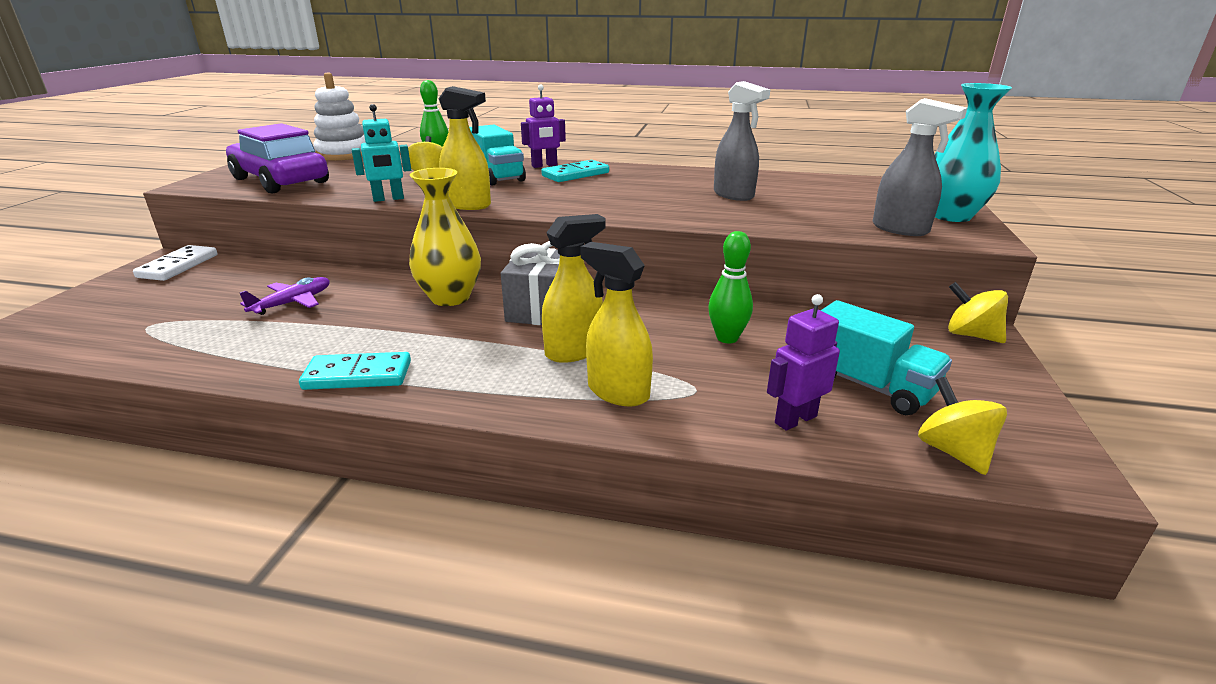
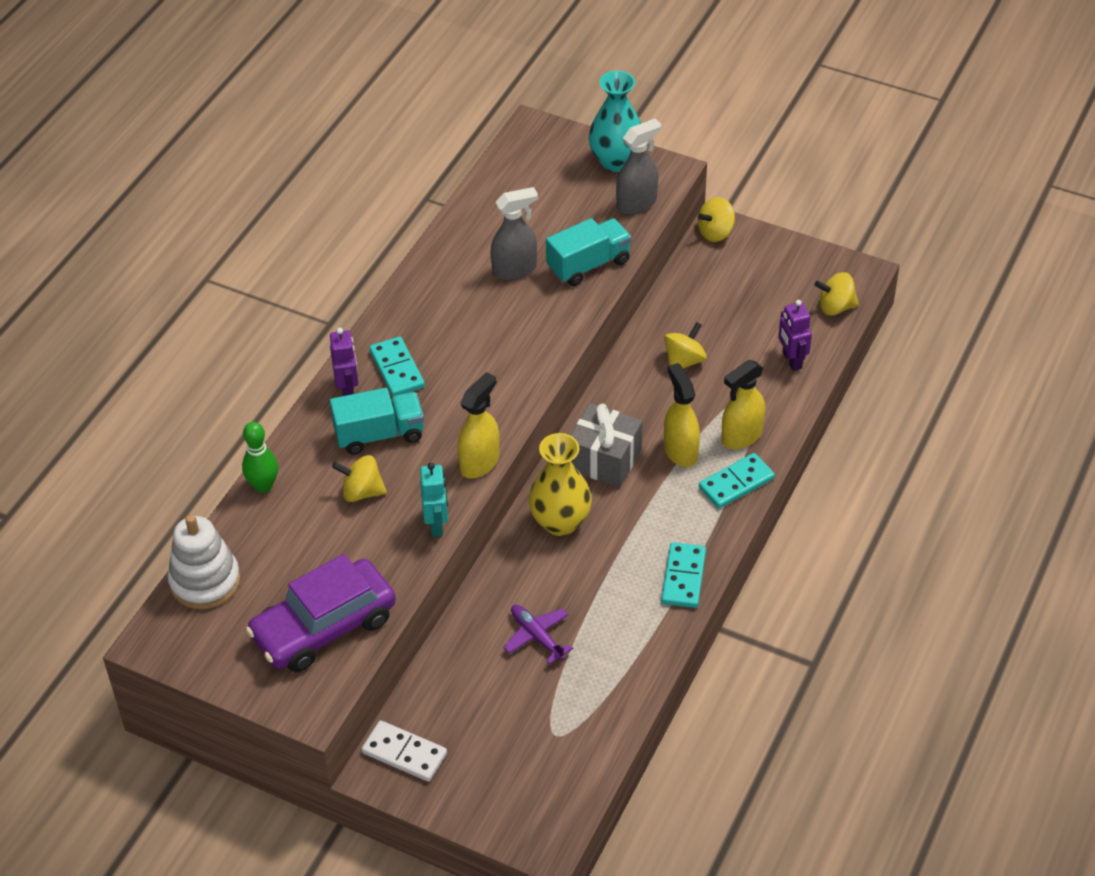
camera: 75 degrees left, 20 degrees up
green bowling pin [708,231,753,343] -> yellow spinning top [664,322,707,369]
turquoise truck [820,300,952,415] -> turquoise truck moved to [546,218,632,286]
none -> turquoise domino [699,453,775,509]

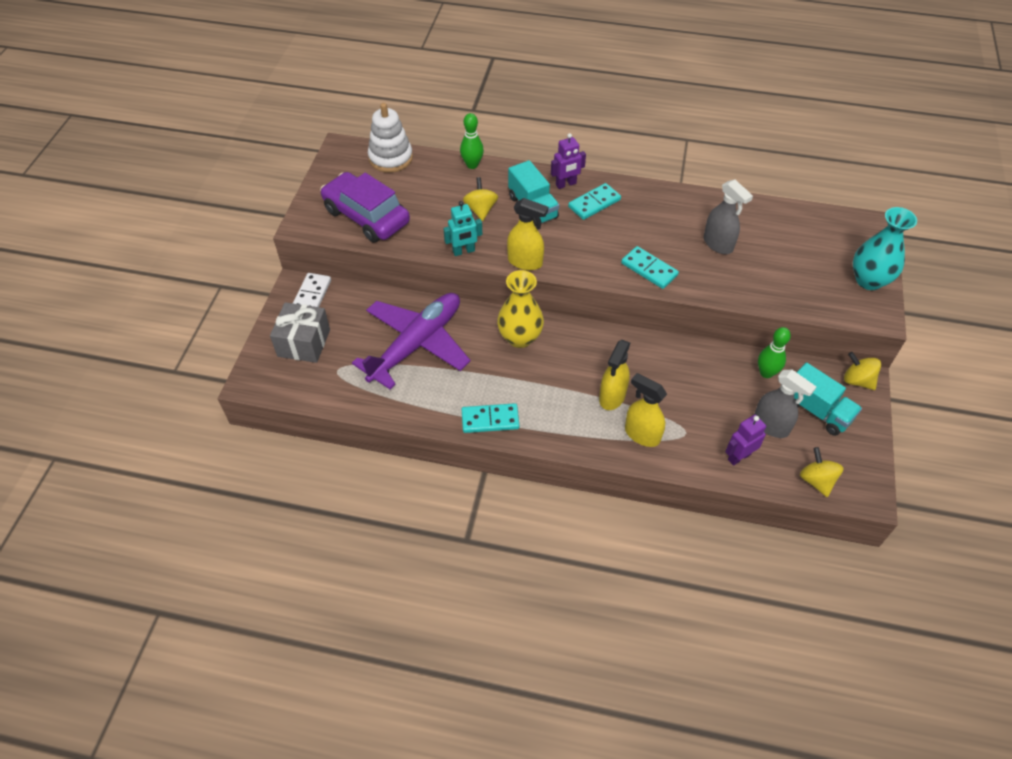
camera: 75 degrees right, 5 degrees up
purple plane [503,605,573,665] -> purple plane [352,293,470,389], size x2.32
turquoise truck [546,218,632,286] -> turquoise truck moved to [794,363,862,436]
grey gift [571,403,643,487] -> grey gift moved to [270,302,330,363]
grey spray bottle [616,119,661,215] -> grey spray bottle moved to [754,370,816,438]
yellow spinning top [664,322,707,369] -> none
yellow spray bottle [664,363,700,467] -> yellow spray bottle turned 150 degrees clockwise [599,340,630,410]
turquoise domino [699,453,775,509] -> turquoise domino moved to [621,246,679,289]
none -> green bowling pin [758,327,791,378]

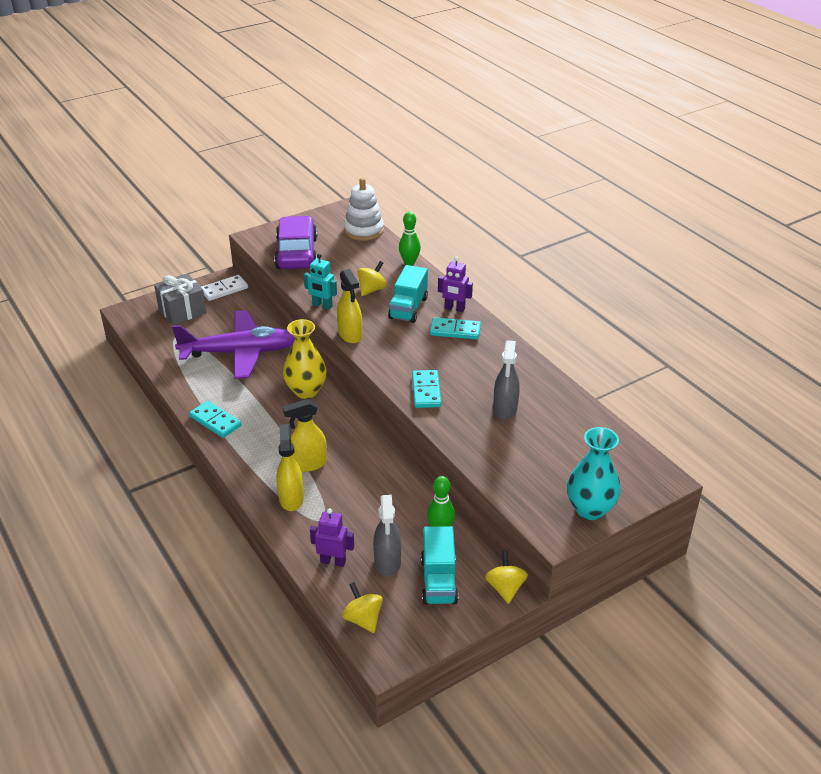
camera: 45 degrees right, 15 degrees down
yellow spinning top [800,447,844,497] -> yellow spinning top turned 60 degrees counterclockwise [342,582,383,633]

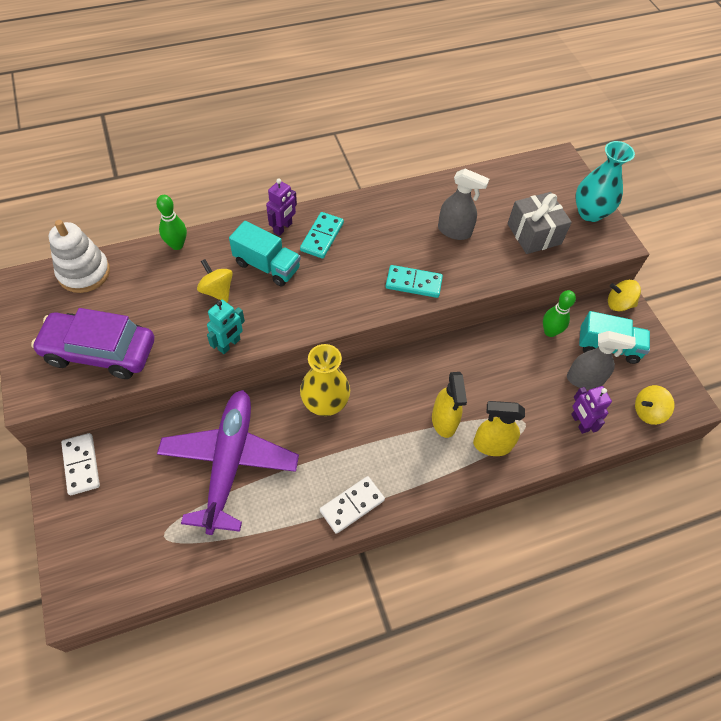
camera: 80 degrees left, 20 degrees up
grey gift [154,274,207,325] -> grey gift moved to [507,192,572,254]
turquoise domino [189,401,241,438] -> white domino [320,476,385,534]
purple robot [310,508,354,567] -> purple robot turned 45 degrees counterclockwise [571,386,612,434]
yellow spray bottle [337,269,362,343] -> none

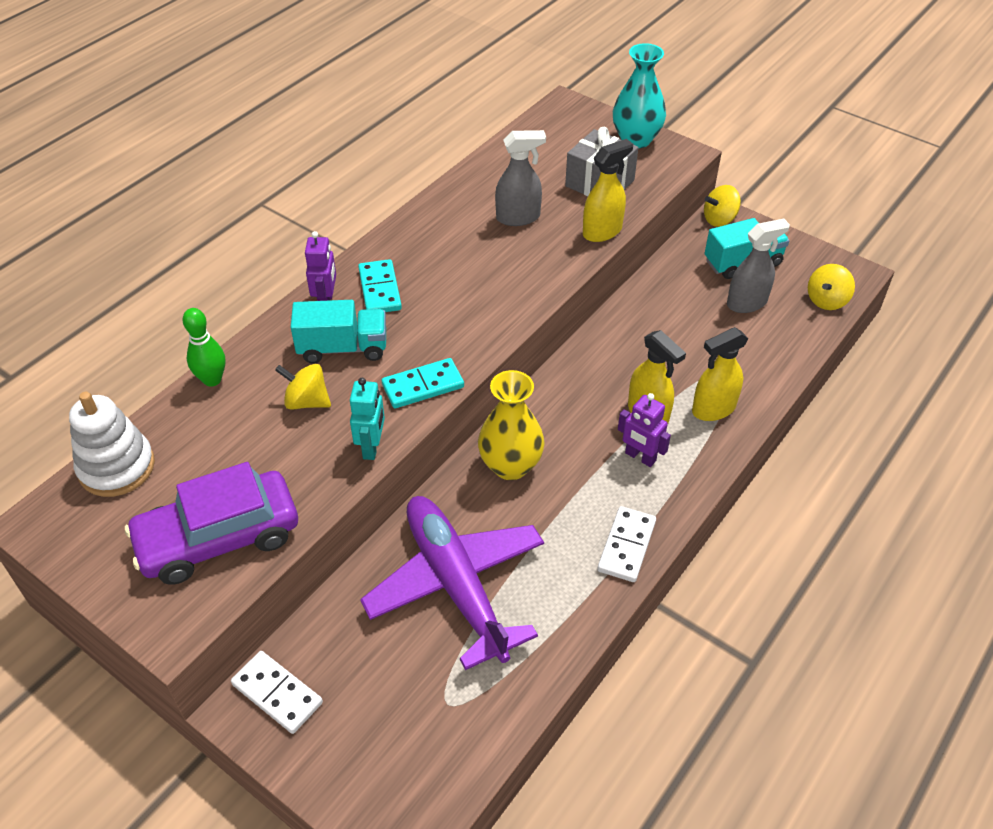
camera: 30 degrees left, 10 degrees down
turquoise domino [386,265,443,298] -> turquoise domino moved to [382,358,464,408]
green bowling pin [543,290,576,337] -> none
purple robot [571,386,612,434] -> purple robot moved to [618,393,671,467]
none -> yellow spray bottle [583,139,633,242]

